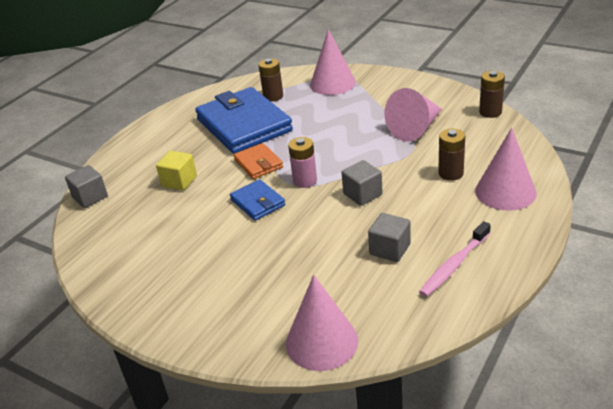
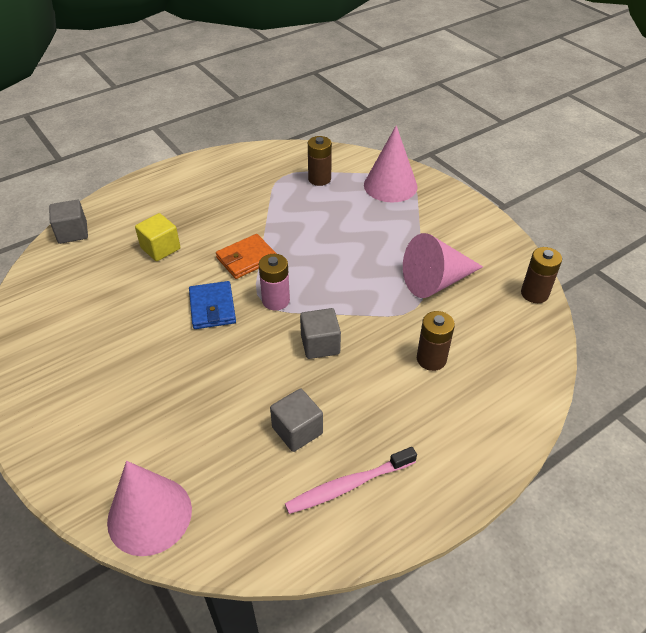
camera: 20 degrees right, 10 degrees up
blue wallet [195,87,293,154] -> none
orange wallet [233,143,283,179] -> orange wallet turned 60 degrees clockwise [216,234,277,279]
pink cone [475,128,537,211] -> none

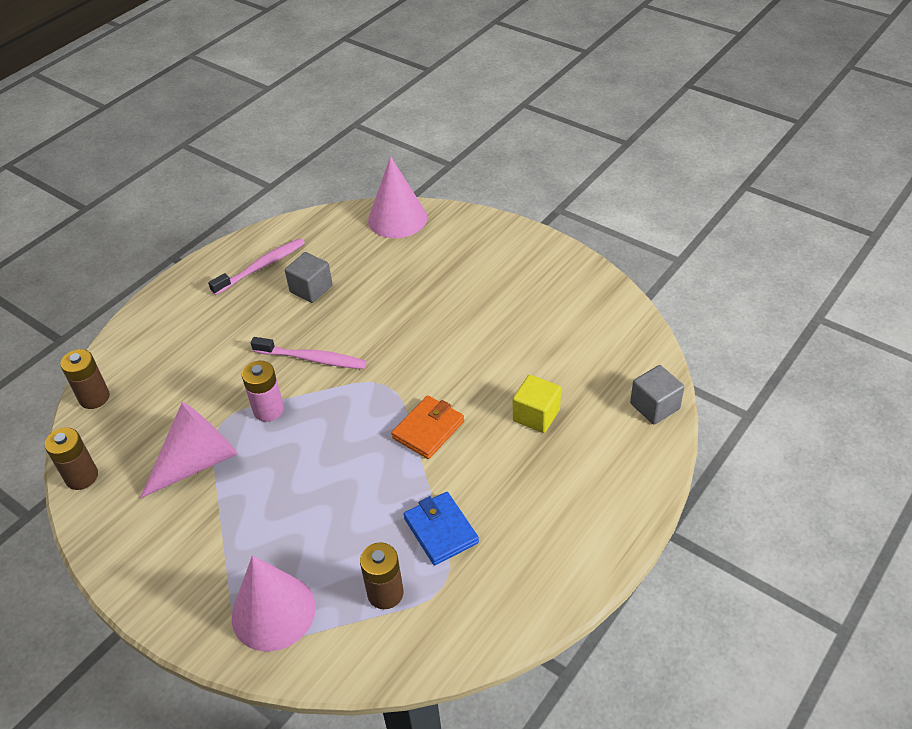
camera: 165 degrees right, 0 degrees up
blue wallet [189,281,236,329] -> blue wallet moved to [404,492,479,565]
pink battery [259,254,290,311] -> pink battery moved to [242,361,284,422]
grey cube [300,308,341,359] -> pink toothbrush [251,337,367,369]
brown battery [417,311,455,371] -> brown battery moved to [60,349,110,409]

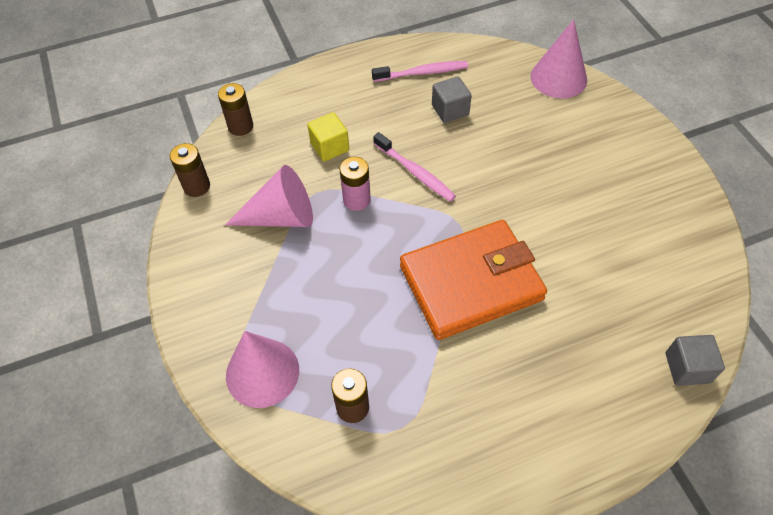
camera: 30 degrees right, 10 degrees up
orange wallet [391,396,464,459] -> orange wallet [400,220,547,340], size x2.11
blue wallet [404,492,479,565] -> none
yellow cube [513,375,561,433] -> yellow cube moved to [307,112,349,162]

